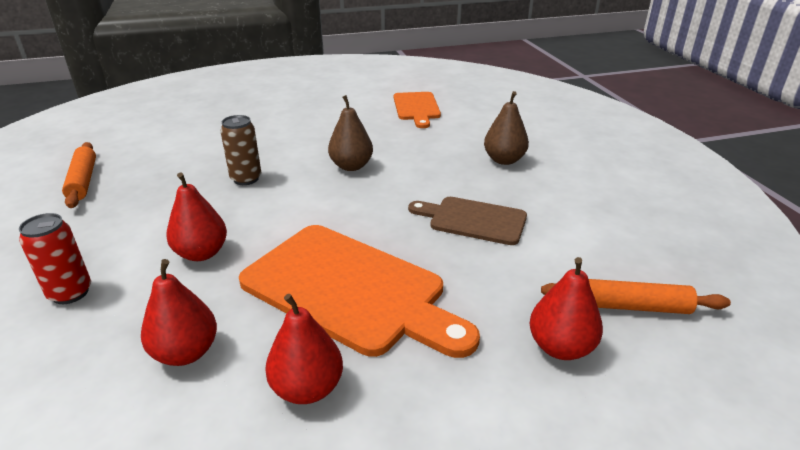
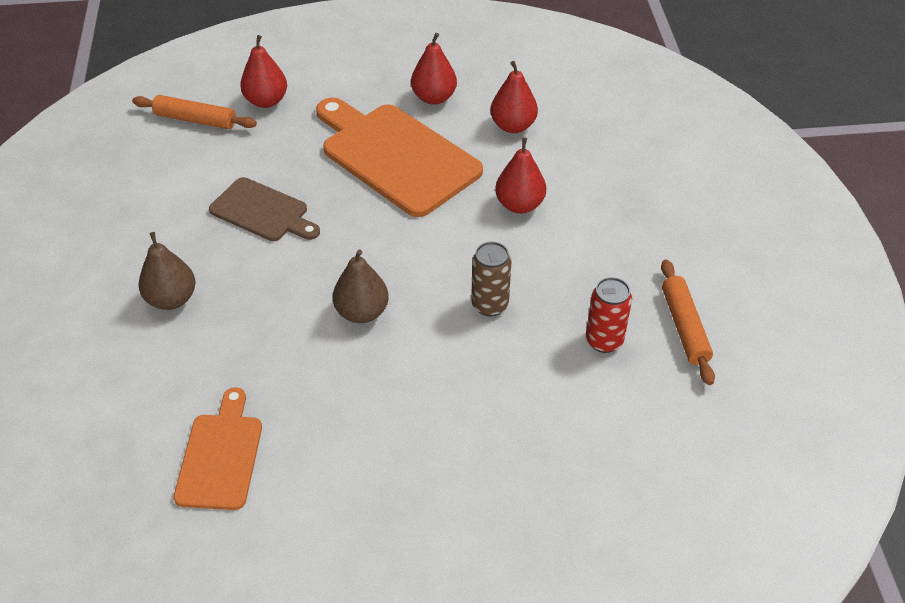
camera: 170 degrees left, 15 degrees up
red can [19,213,91,304] -> red can moved to [586,277,632,353]

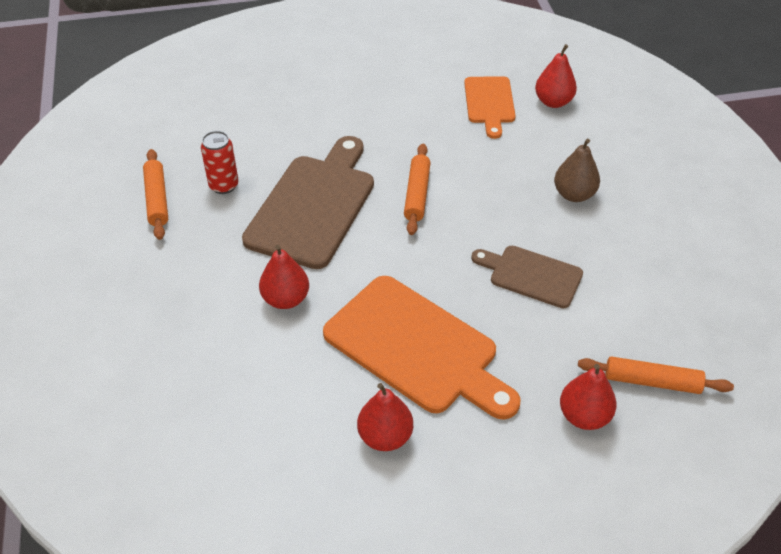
camera: 175 degrees right, 0 degrees up
brown pear [333,249,389,323] -> orange rolling pin [404,144,430,235]
brown can [471,242,512,316] -> brown cutting board [242,136,374,269]
red pear [490,61,538,133] -> red pear moved to [535,44,577,108]

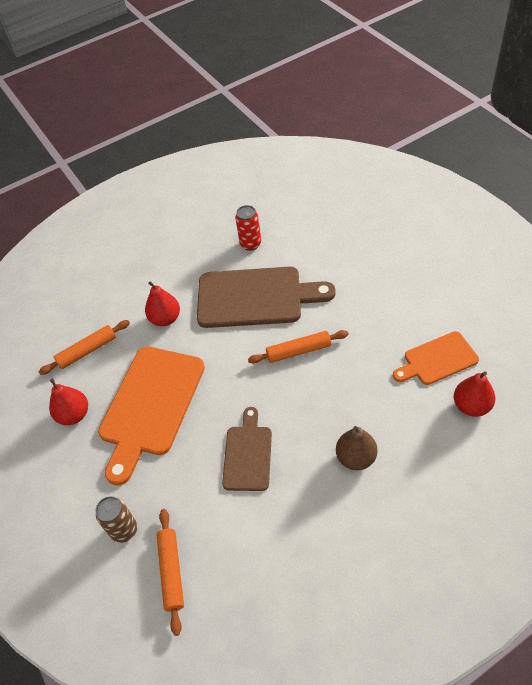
camera: 75 degrees right, 5 degrees up
orange rolling pin [143,149,168,240] -> orange rolling pin moved to [39,320,130,375]
red pear [560,364,616,430] -> brown can [96,496,137,543]

